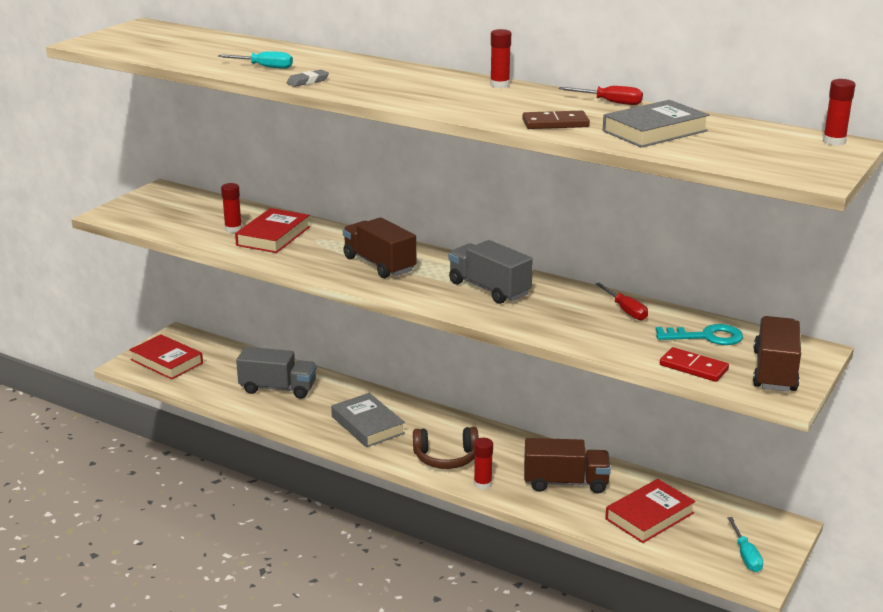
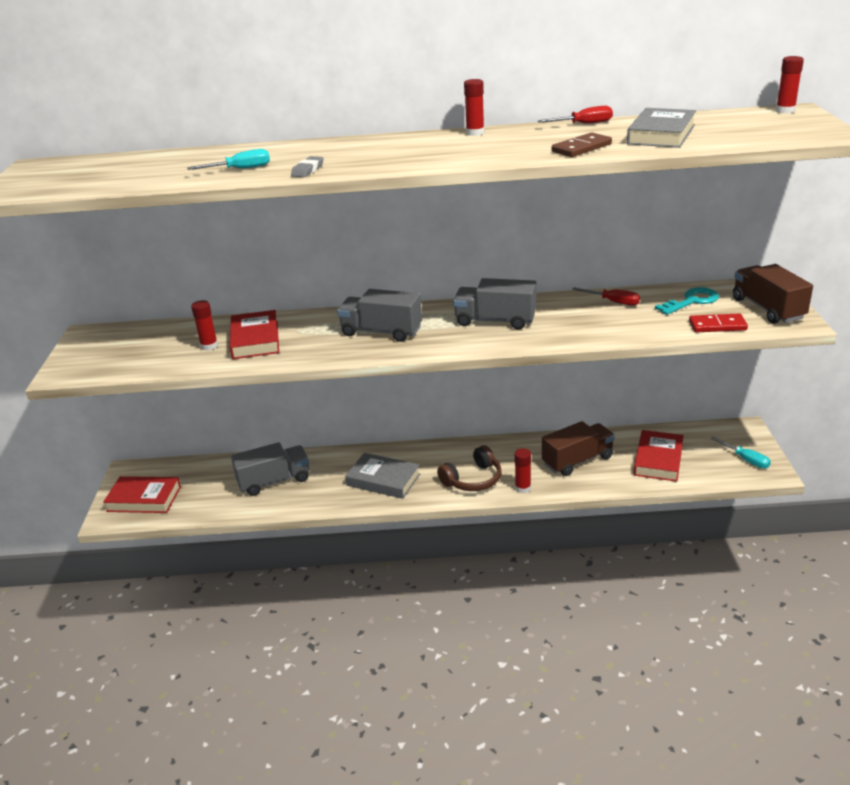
camera: 30 degrees left, 5 degrees up
brown truck [343,217,416,278] -> grey truck [337,289,422,342]

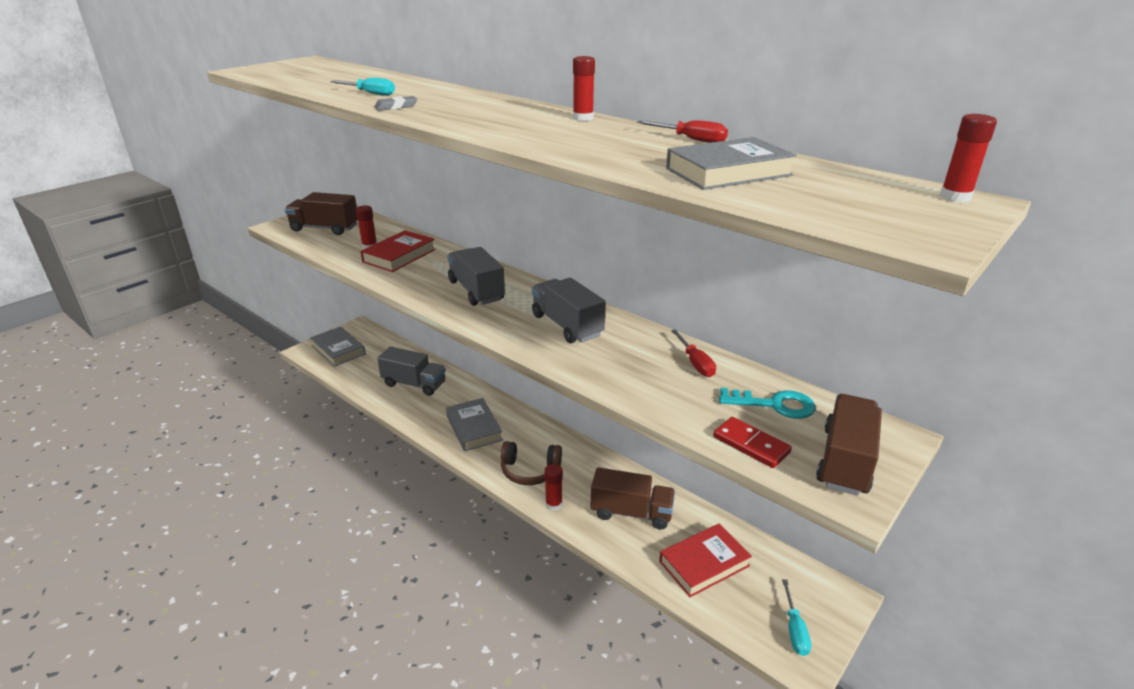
camera: 40 degrees right, 0 degrees up
red book [103,476,181,513] -> grey book [310,326,366,367]
brown domino [552,132,612,157] -> none
none -> brown truck [285,192,358,235]

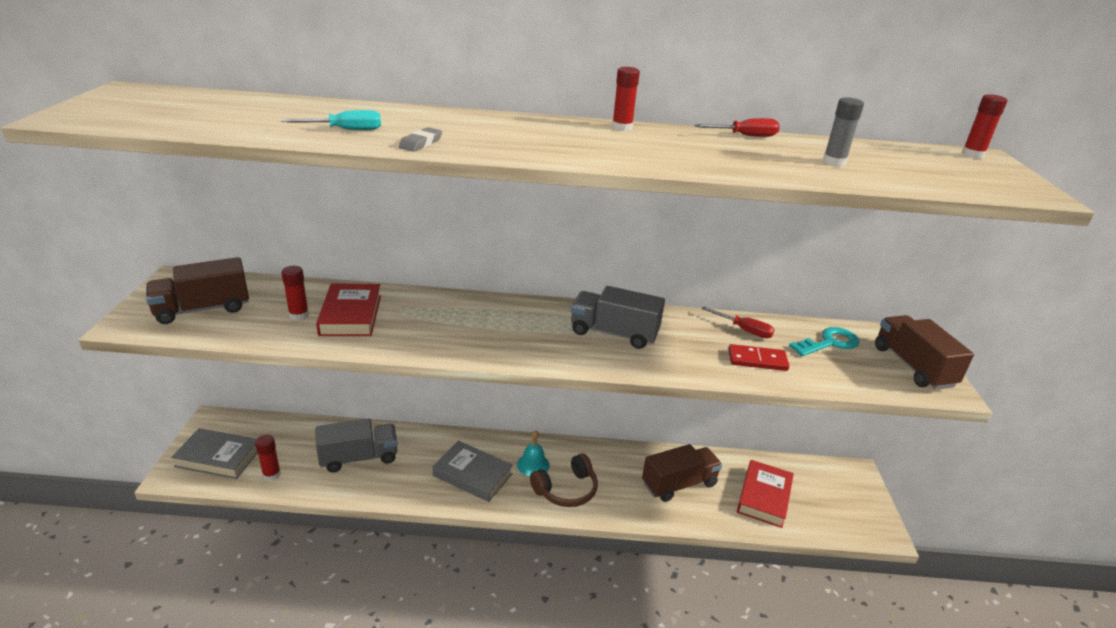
camera: 40 degrees left, 0 degrees up
grey truck [447,247,505,306] -> none
red glue stick [544,464,563,511] -> red glue stick moved to [255,435,281,481]
grey book [666,137,797,190] -> grey glue stick [823,97,864,166]
red domino [713,417,792,468] -> red domino moved to [728,344,790,371]
turquoise screwdriver [782,579,811,656] -> none
none -> turquoise bell [517,430,550,476]

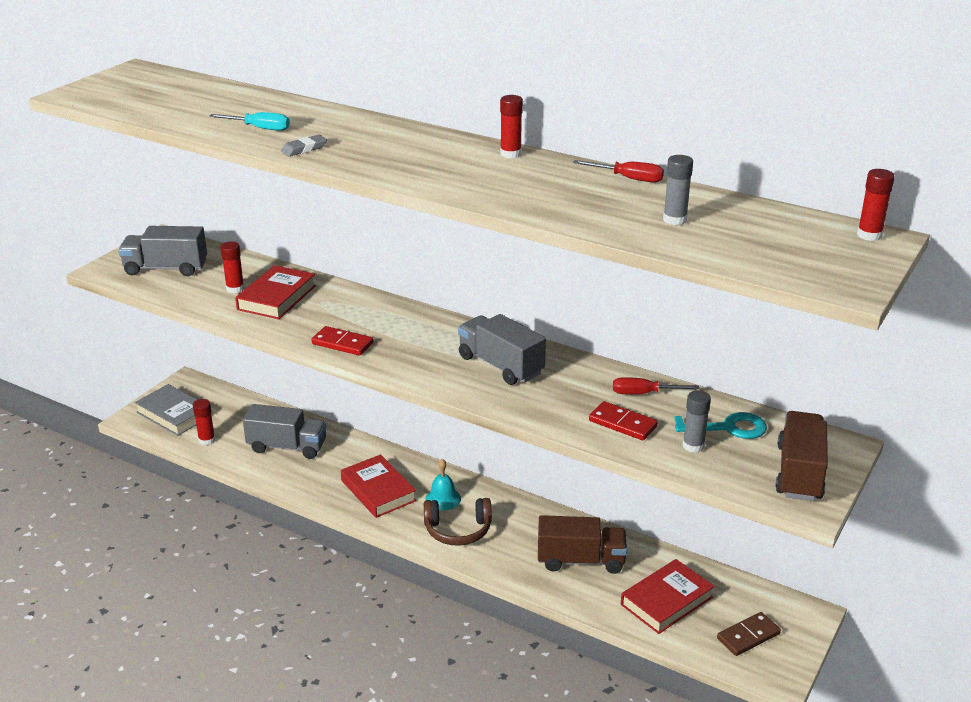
camera: 30 degrees right, 0 degrees up
brown truck [146,257,249,324] -> grey truck [118,226,207,276]
grey book [433,441,513,502] -> red book [341,454,417,518]
red screwdriver [702,306,774,338] -> red screwdriver turned 120 degrees clockwise [613,377,699,394]
none -> red domino [311,326,374,356]
none -> grey glue stick [682,390,711,453]
none -> brown domino [717,612,781,656]

